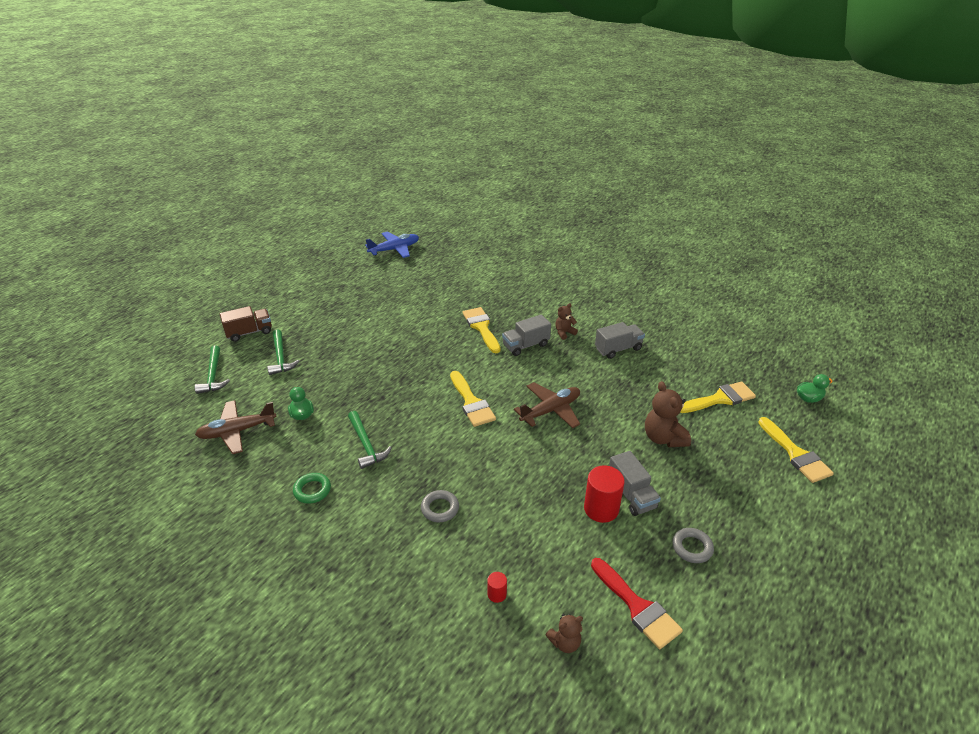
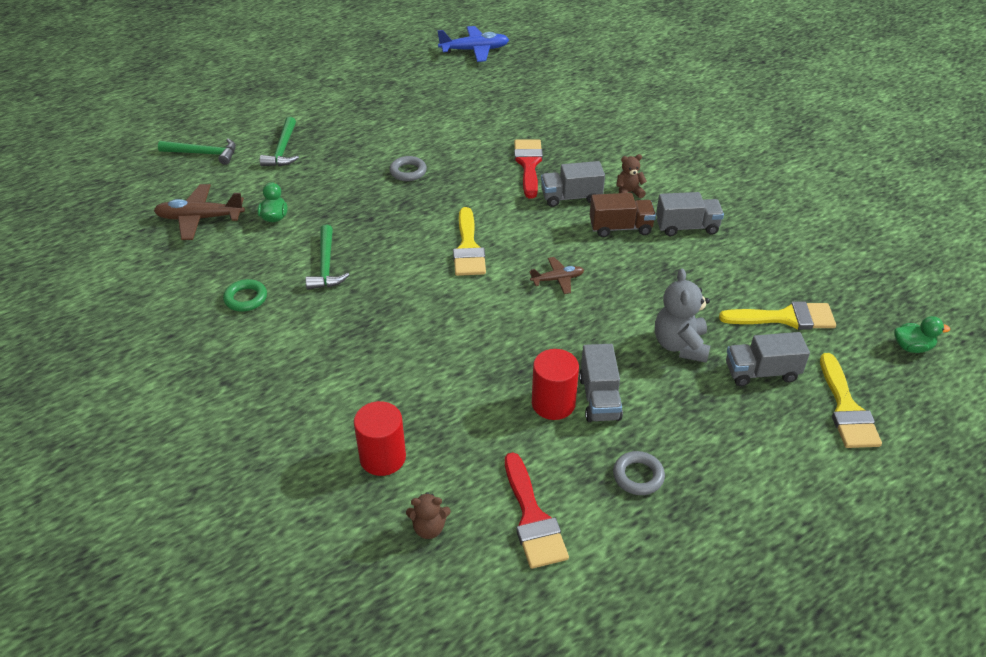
camera: 20 degrees right, 5 degrees up
green hammer [195,345,230,394] -> green hammer turned 90 degrees counterclockwise [158,138,236,165]
brown truck [220,306,272,342] -> brown truck moved to [590,193,656,237]
grey ring [421,490,459,522] -> grey ring moved to [389,156,427,181]
yellow brush [463,307,501,353] -> red brush [514,139,543,199]
red cylinder [487,572,507,603] -> red cylinder [354,401,406,476], size x2.04
brown plane [514,382,580,428] -> brown plane [529,257,584,294], size x0.58
brown teddy bear [645,381,691,447] -> grey teddy bear [655,269,710,363]
none -> grey truck [726,332,810,386]

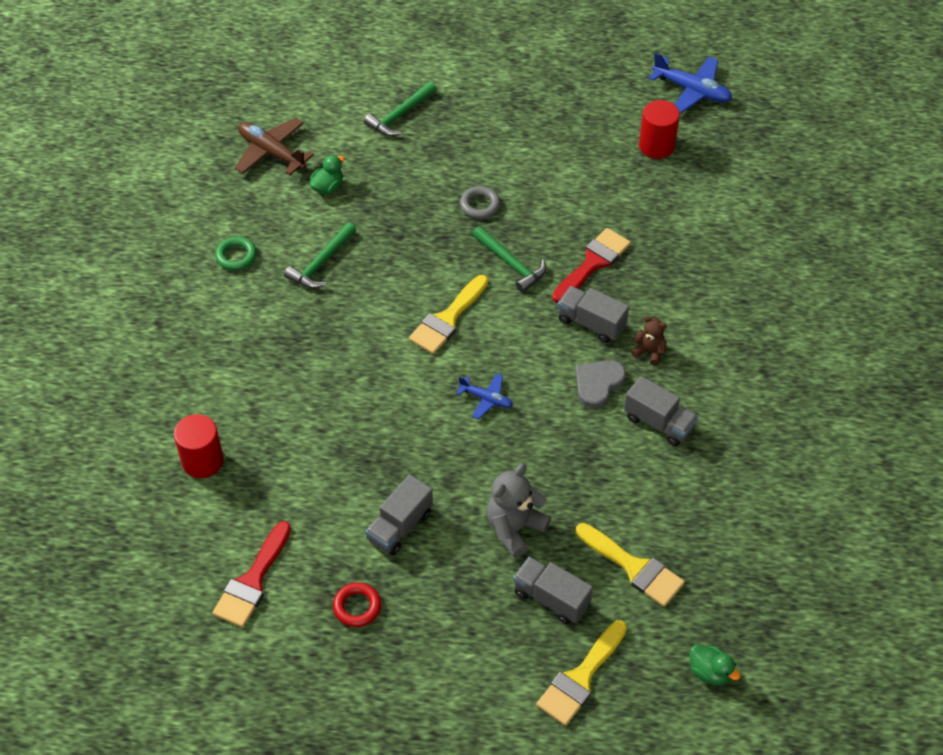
camera: 40 degrees right, 10 degrees up
green hammer [158,138,236,165] -> green hammer moved to [472,226,546,293]
brown teddy bear [406,492,451,539] -> none
brown plane [529,257,584,294] -> blue plane [456,373,513,419]
red cylinder [532,349,579,420] -> red cylinder moved to [639,100,680,159]
brown truck [590,193,656,237] -> grey heart [575,360,626,408]
grey ring [613,451,665,495] -> red ring [333,582,381,627]

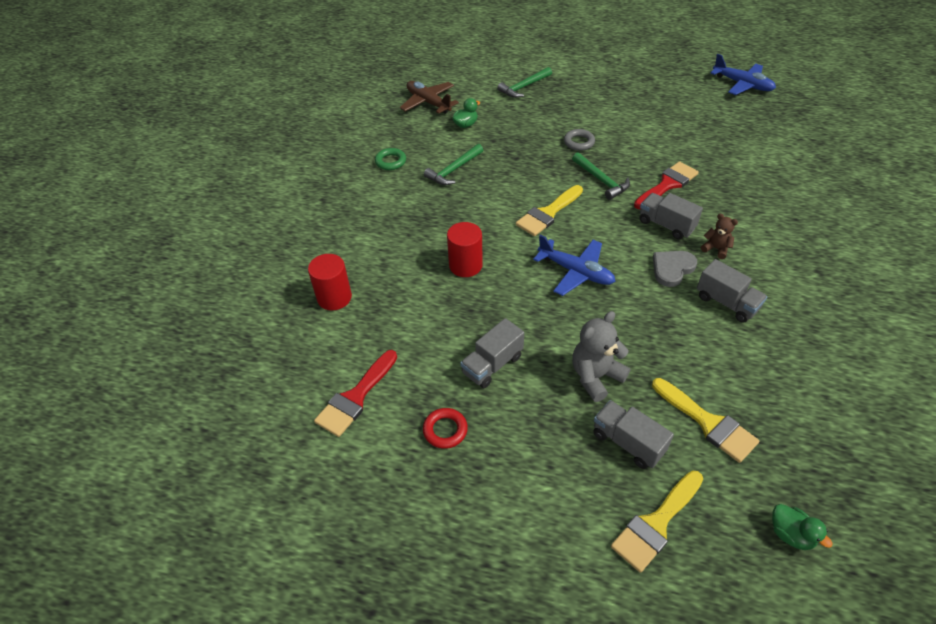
camera: 10 degrees right, 5 degrees down
blue plane [456,373,513,419] -> blue plane [533,235,616,296], size x1.71
red cylinder [639,100,680,159] -> red cylinder moved to [447,222,483,277]

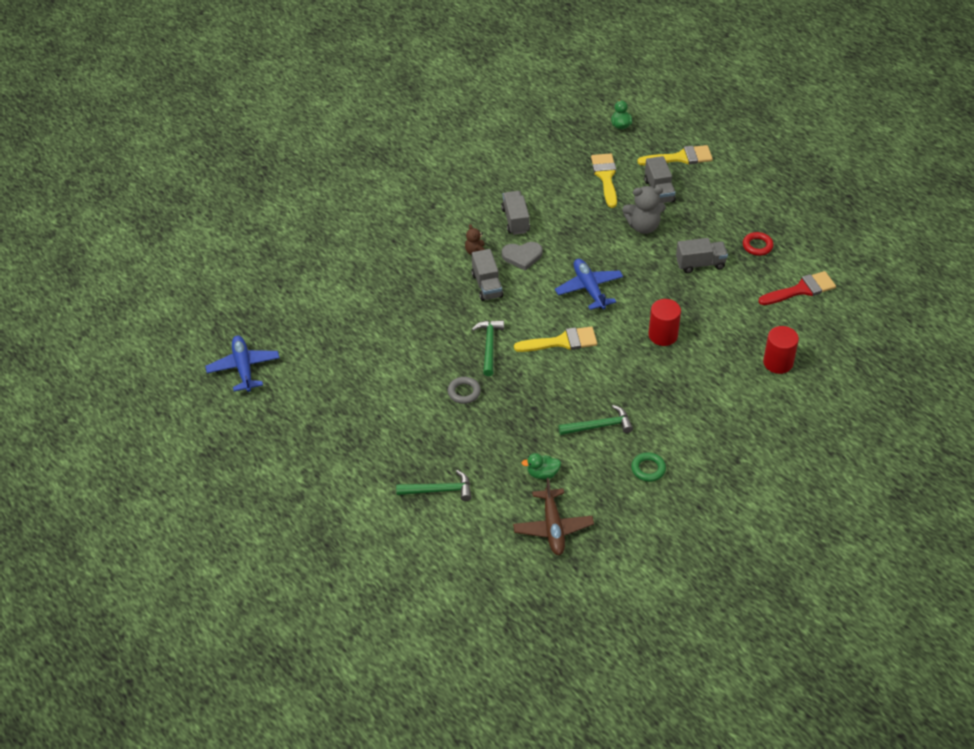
camera: 145 degrees left, 0 degrees up
red brush [634,161,699,209] -> none

